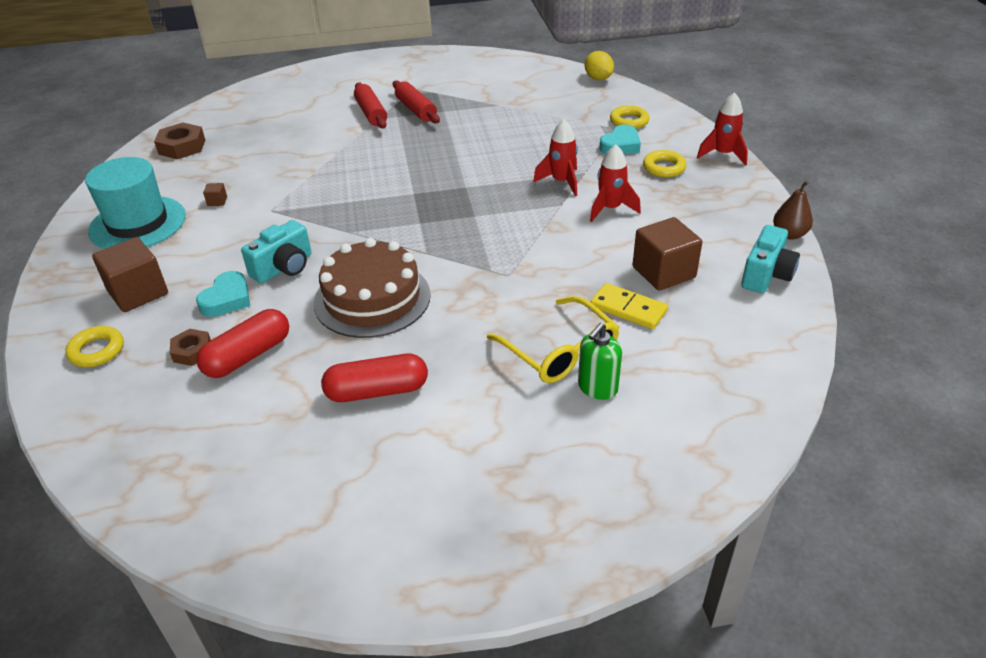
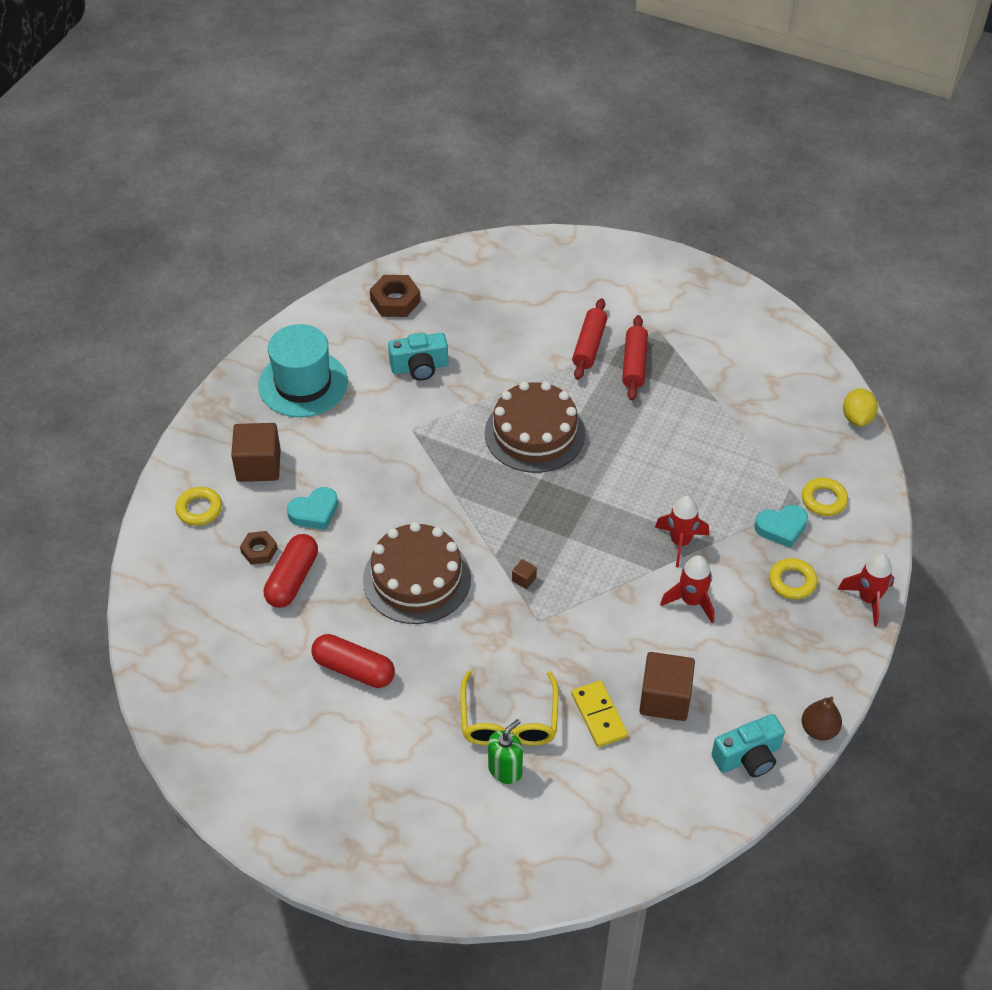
camera: 35 degrees right, 10 degrees up
red capsule [196,309,289,378] -> red capsule turned 60 degrees counterclockwise [264,534,318,608]
brown cube [203,183,227,206] -> brown cube moved to [512,559,537,589]
turquoise camera [241,220,311,283] -> turquoise camera moved to [388,333,448,381]
green soap dispenser [578,323,622,400] -> green soap dispenser turned 150 degrees clockwise [488,719,523,784]
none -> brown cake [485,381,585,473]

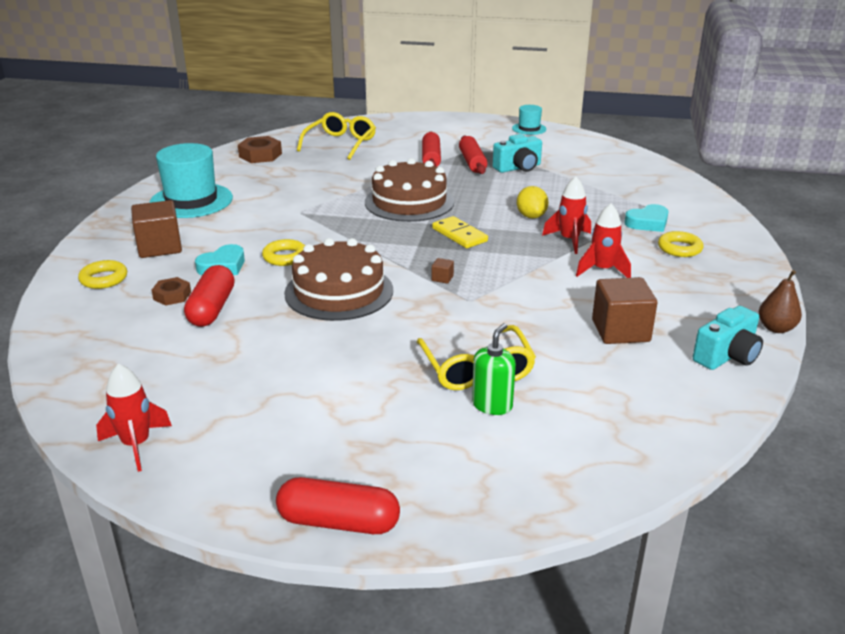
camera: 15 degrees left, 20 degrees down
red capsule [311,634,395,688] -> red capsule moved to [276,477,400,534]
turquoise camera [388,333,448,381] -> turquoise camera moved to [493,134,542,173]
yellow domino [571,680,628,747] -> yellow domino moved to [432,216,488,248]
yellow ring [802,478,848,516] -> yellow ring moved to [262,239,305,266]
red rocket [838,554,894,626] -> red rocket moved to [96,364,172,472]
yellow lemon [843,388,878,426] -> yellow lemon moved to [517,186,548,219]
none -> yellow glasses [297,112,376,160]
none -> turquoise hat [512,105,547,135]

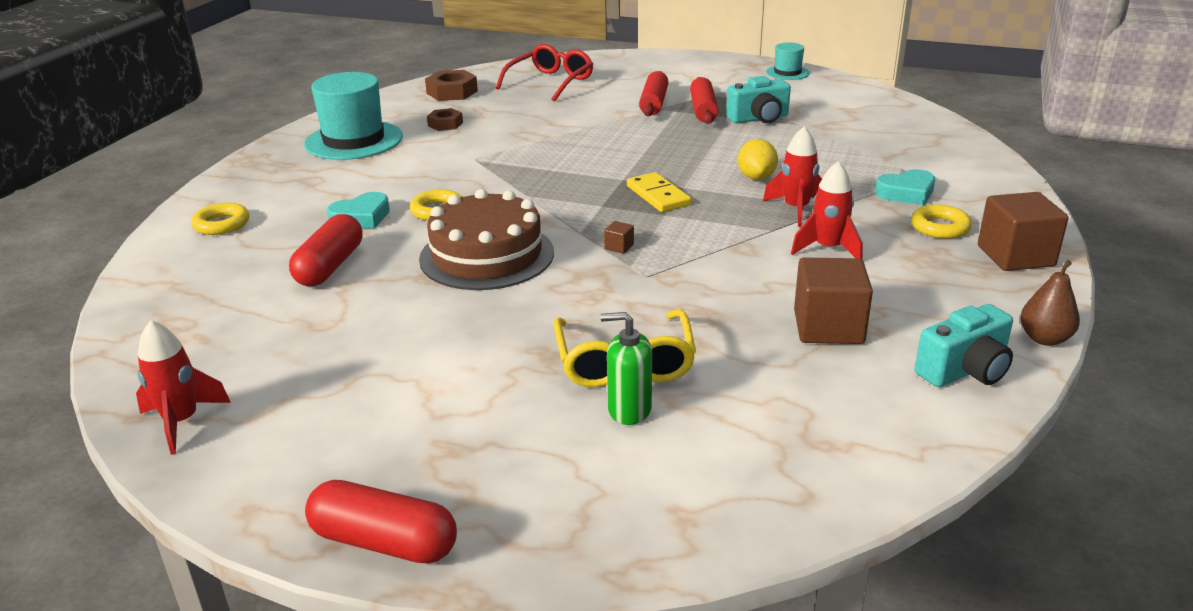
camera: 10 degrees right, 0 degrees up
brown cube [131,200,182,258] -> brown cube moved to [978,192,1069,271]
brown nut [152,277,191,306] -> brown nut moved to [427,108,463,131]
yellow glasses [297,112,376,160] -> red glasses [496,44,593,101]
brown cake [365,158,454,222] -> none
green soap dispenser [472,323,516,415] -> green soap dispenser turned 120 degrees counterclockwise [601,312,652,425]

